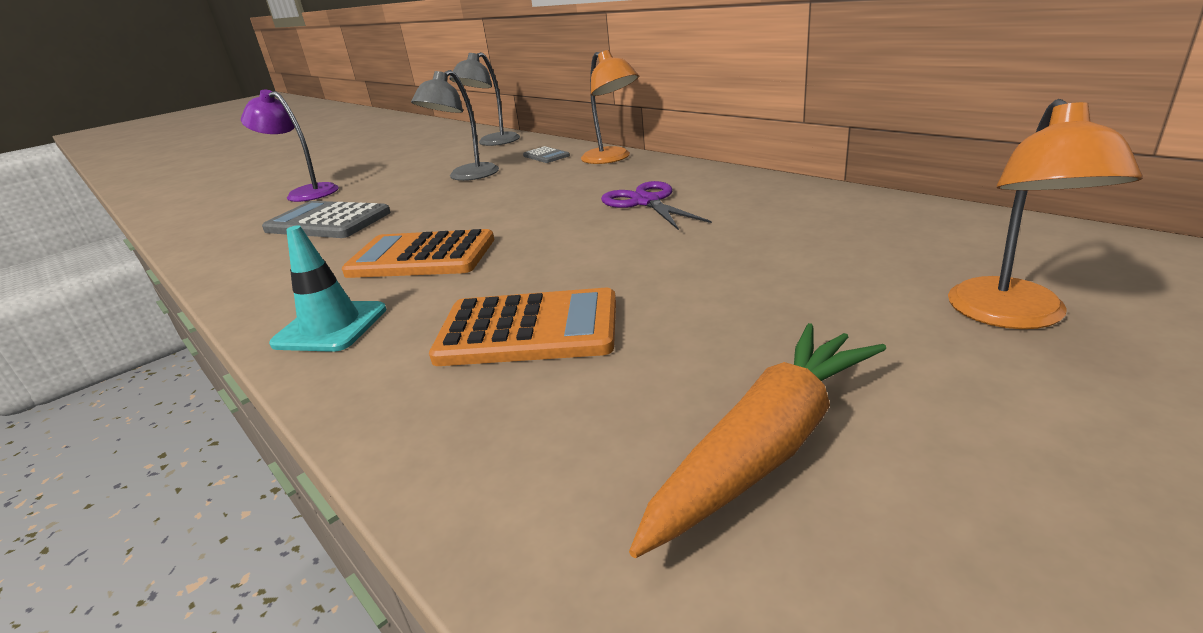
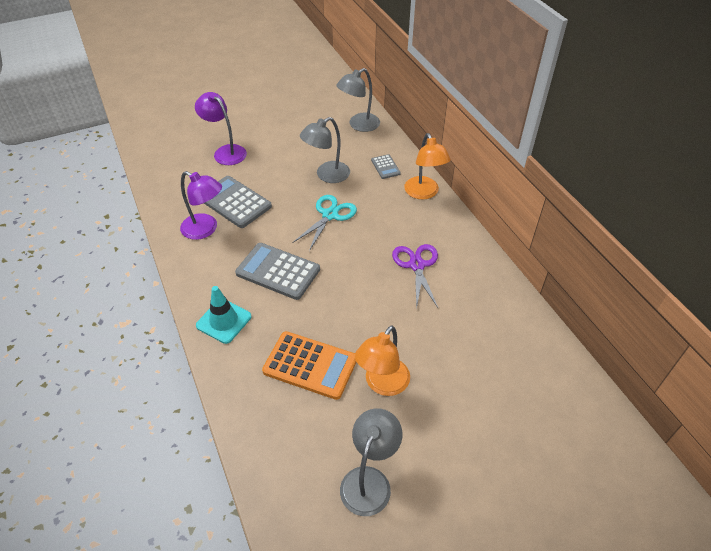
camera: 15 degrees right, 20 degrees up
orange calculator [342,229,494,278] -> grey calculator [235,243,320,300]
orange carrot [629,323,886,558] -> grey lamp [340,408,402,516]
orange lamp [948,99,1143,329] -> orange lamp moved to [355,325,410,396]
none -> purple lamp [180,171,222,240]
none -> turquoise scissors [292,195,357,251]

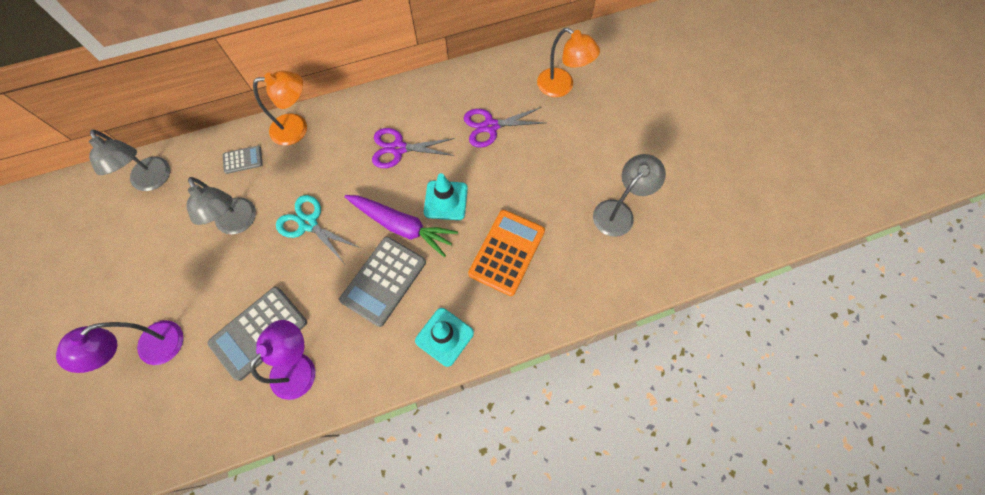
camera: 85 degrees left, 20 degrees up
grey lamp [340,408,402,516] -> grey lamp turned 105 degrees clockwise [593,154,666,237]
orange lamp [355,325,410,396] -> orange lamp moved to [537,28,600,97]
none -> purple carrot [345,195,458,257]
none -> turquoise traffic cone [424,173,468,220]
none -> purple scissors [464,107,545,148]

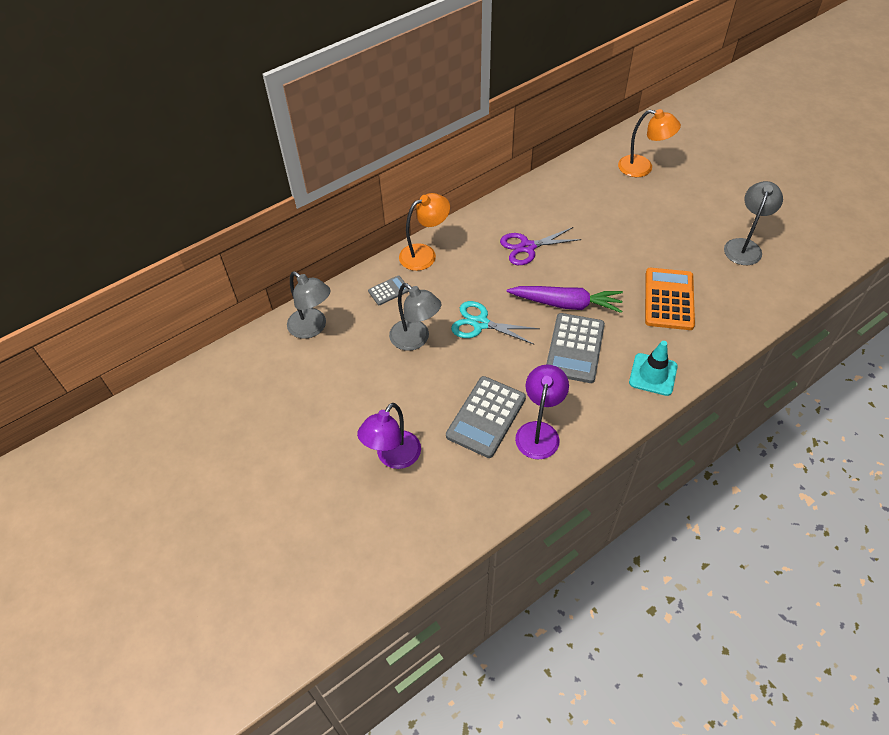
camera: 15 degrees left, 15 degrees down
turquoise traffic cone [424,173,468,220] -> none
purple scissors [464,107,545,148] -> none

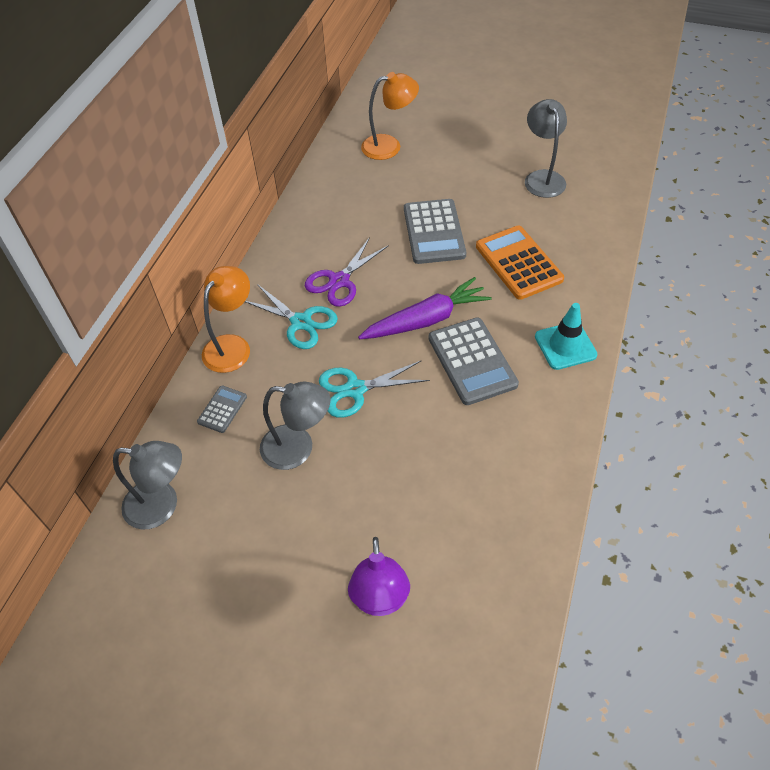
camera: 35 degrees left, 0 degrees up
grey calculator [446,376,526,458] -> grey calculator moved to [404,199,466,264]
purple lamp [515,365,569,459] -> none
none -> turquoise scissors [245,284,338,349]

